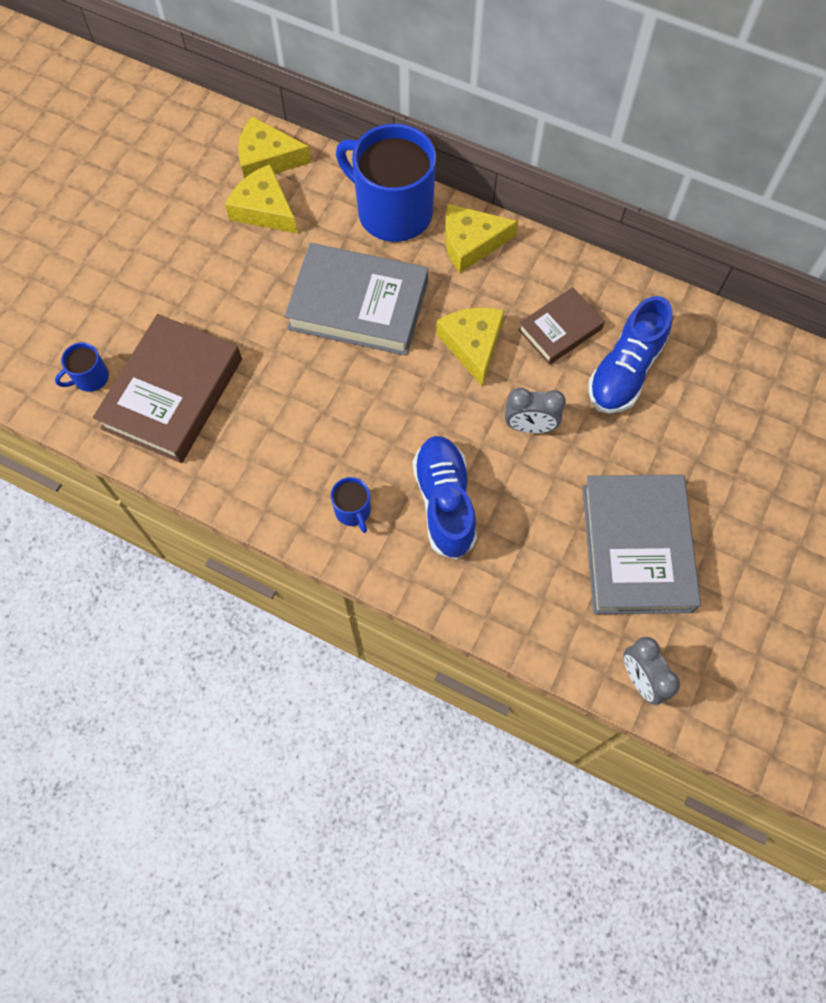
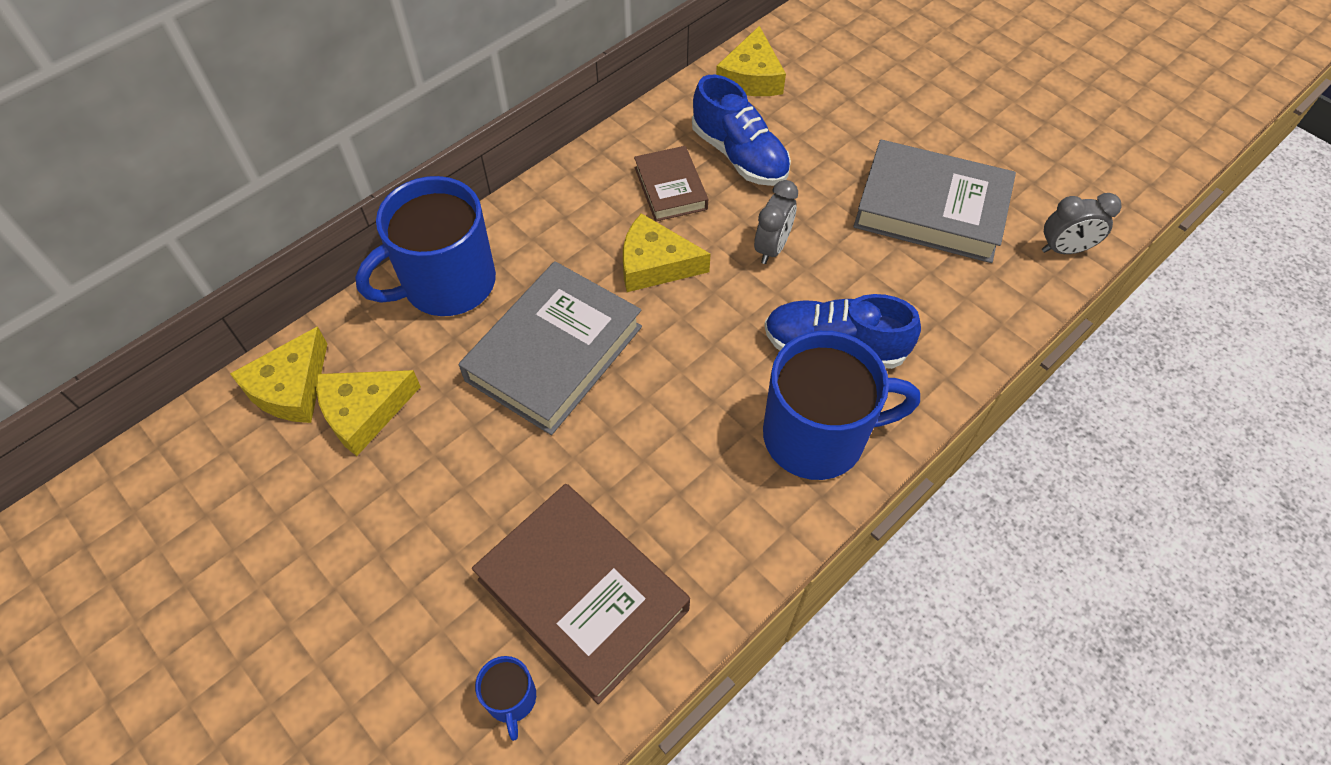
camera: 70 degrees left, 10 degrees down
blue mug [331,477,371,533] -> blue mug [763,331,920,480], size x2.33
yellow cheese [445,204,518,273] -> yellow cheese moved to [716,26,786,96]

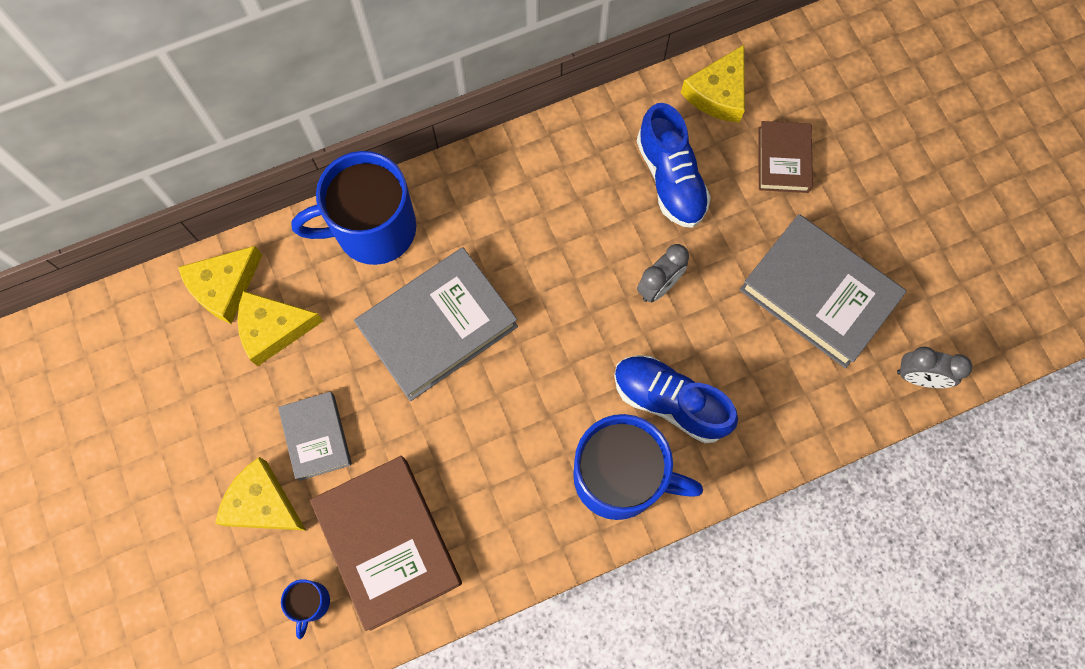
camera: 20 degrees right, 15 degrees up
yellow cheese [623,213,711,292] -> yellow cheese moved to [215,457,306,530]
brown book [634,146,708,221] -> brown book moved to [759,121,813,193]
none -> grey book [278,391,352,481]

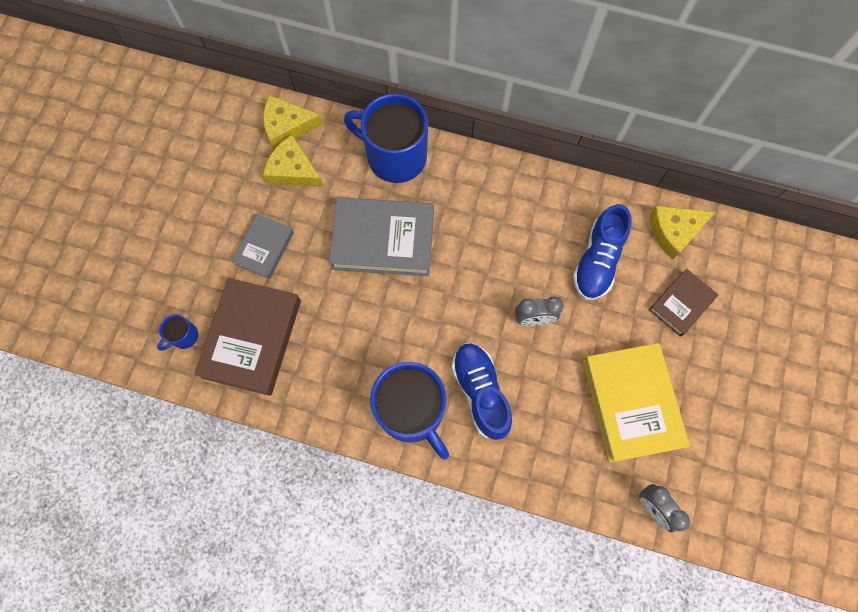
camera: 40 degrees right, 0 degrees up
yellow cheese [215,457,306,530] -> none
grey book [740,214,907,368] -> yellow book [582,343,690,463]

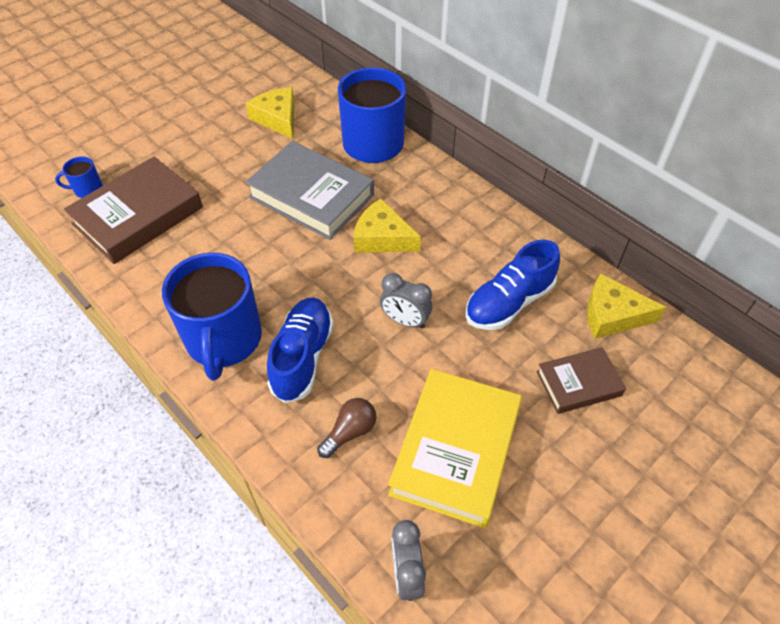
camera: 30 degrees right, 20 degrees down
grey book [232,214,294,279] -> none
yellow cheese [263,95,323,150] -> yellow cheese moved to [354,199,421,252]
none -> brown light bulb [317,398,376,458]

